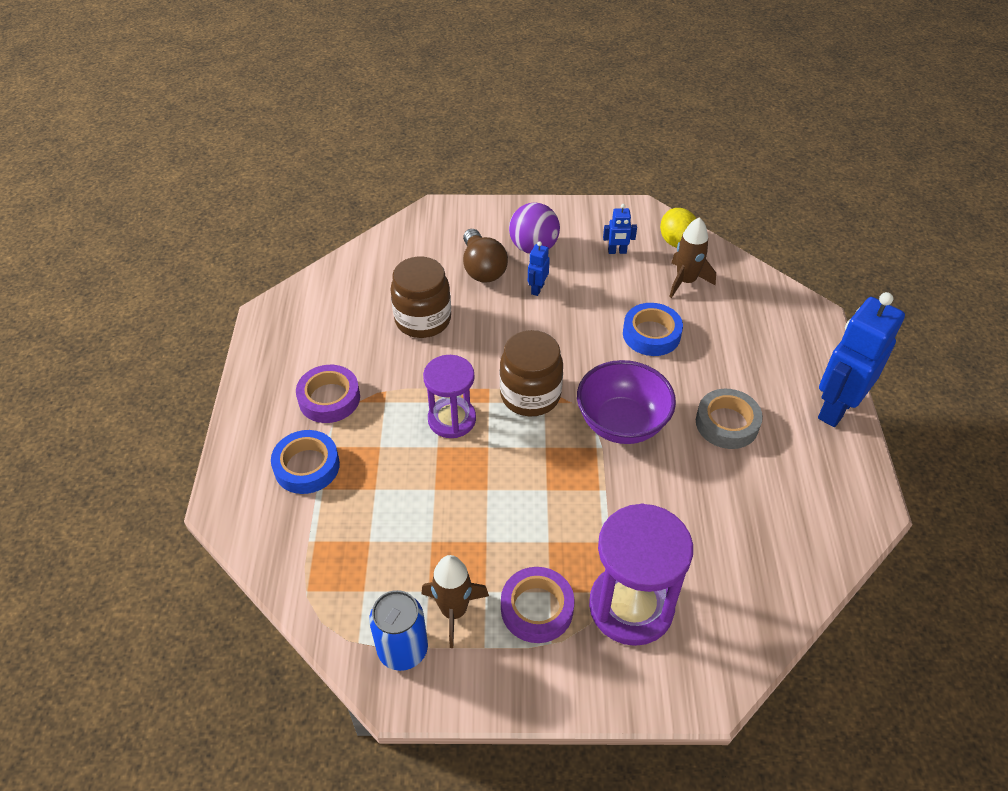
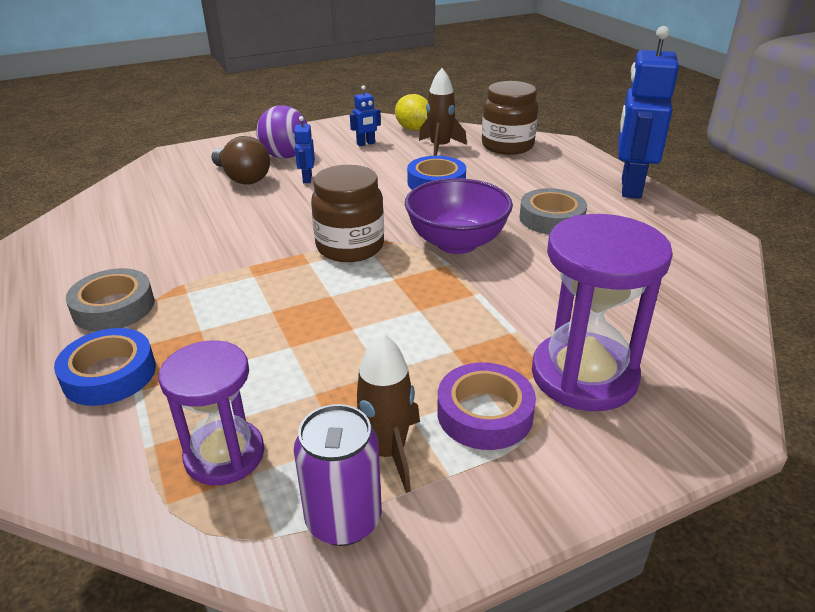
camera: 25 degrees left, 15 degrees down
purple tape [296,365,360,423] -> grey tape [66,268,155,331]
blue can [369,590,428,671] -> purple can [294,404,382,546]
brown jar [391,256,451,338] -> brown jar moved to [482,81,538,155]
purple hourglass [423,355,476,438] -> purple hourglass moved to [159,341,264,485]

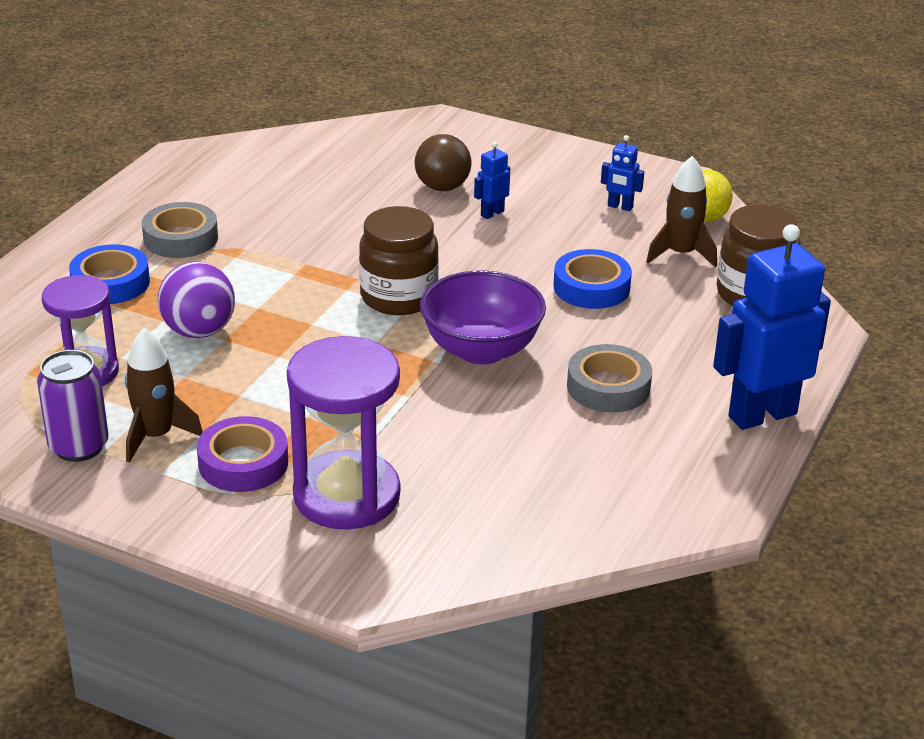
camera: 50 degrees right, 0 degrees up
purple ball [256,105,307,159] -> purple ball moved to [158,262,235,338]

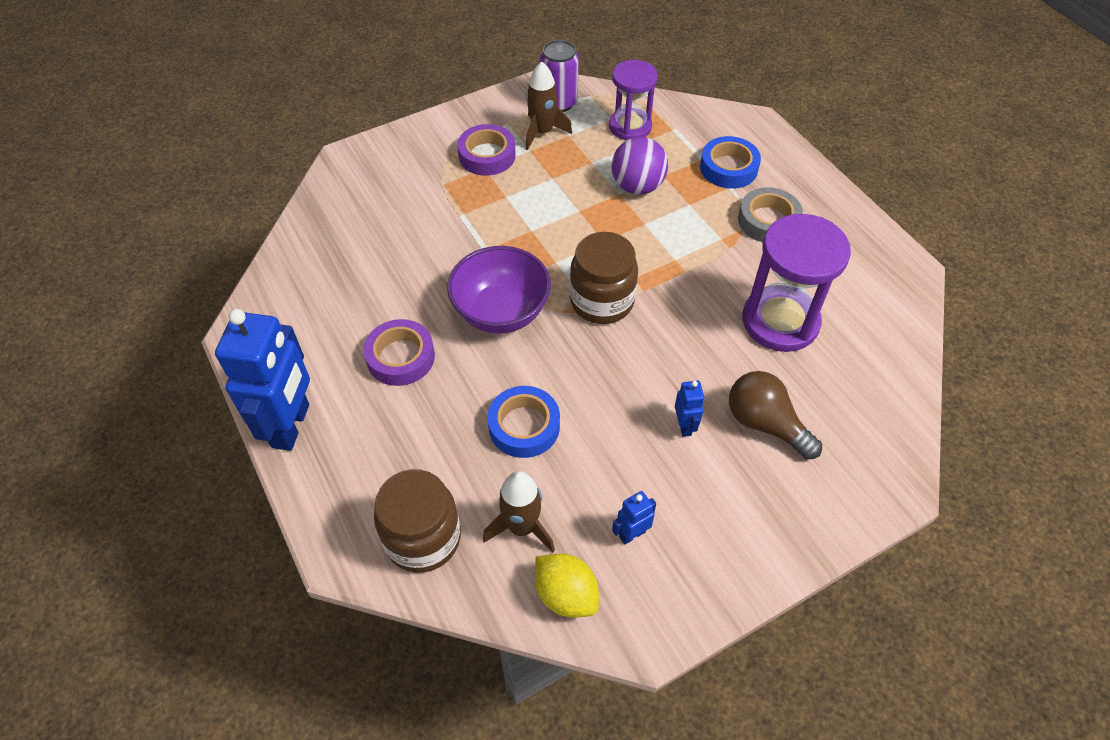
camera: 125 degrees right, 20 degrees up
purple hourglass [287,336,400,530] -> purple hourglass moved to [742,214,851,352]
grey tape [567,344,652,412] -> purple tape [364,319,435,386]

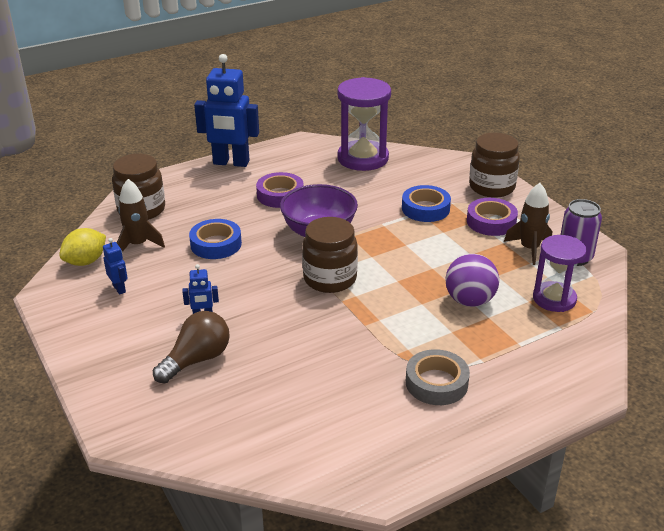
camera: 90 degrees right, 20 degrees down
blue tape [700,136,761,189] -> blue tape moved to [402,185,451,222]
purple hourglass [742,214,851,352] -> purple hourglass moved to [337,77,391,171]
none -> brown jar [469,133,520,198]

